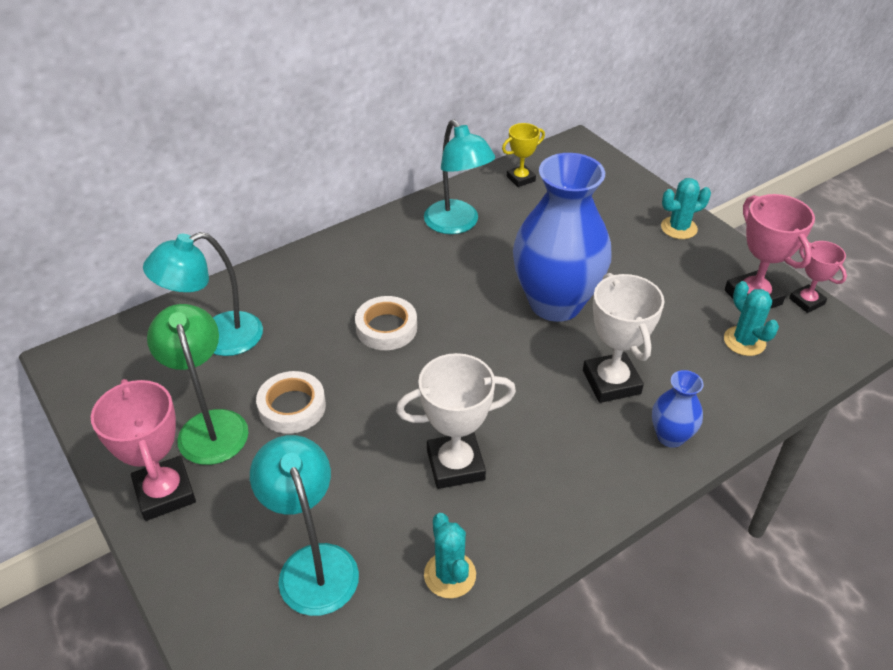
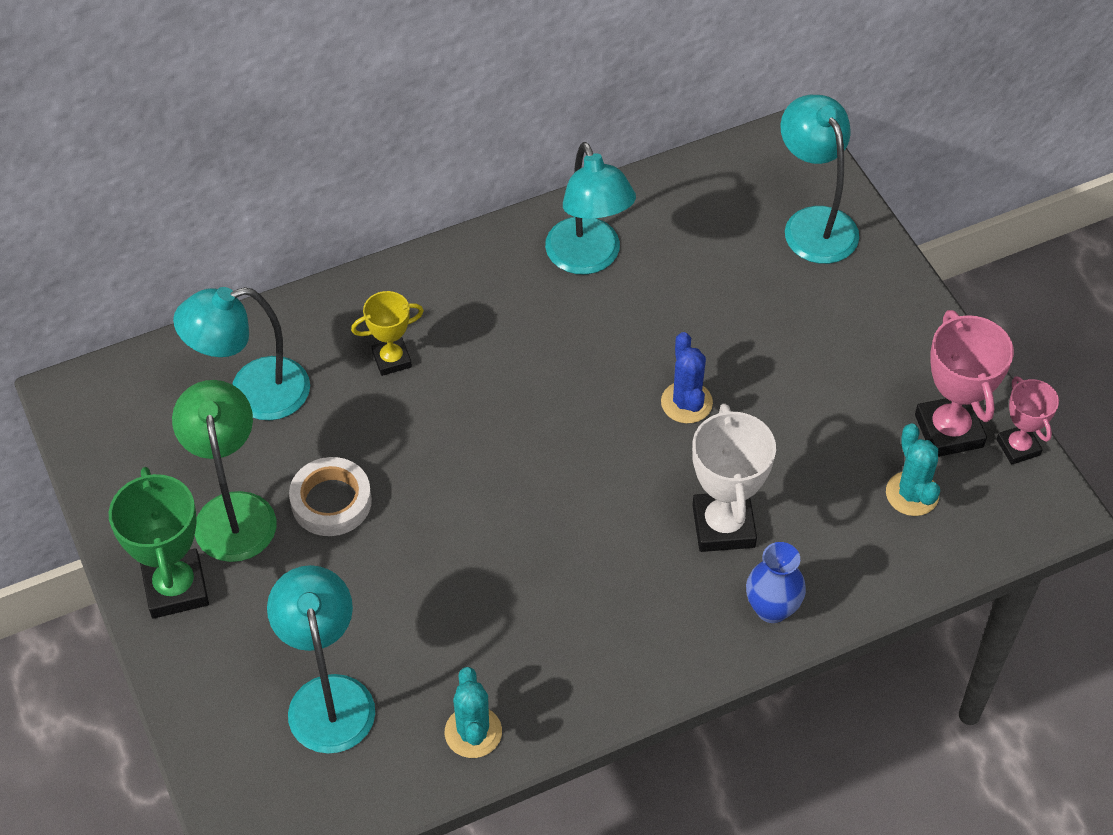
camera: 10 degrees right, 10 degrees up
pink trophy [91,379,196,521] -> green trophy [109,467,209,619]
white tape [355,296,417,350] -> none
white trophy [396,353,516,489] -> none
yellow trophy [502,123,545,187] -> yellow trophy moved to [351,291,424,376]
blue vase [513,153,612,322] -> blue cactus [661,332,713,423]
turquoise cactus [661,178,711,239] -> none
none -> turquoise lamp [780,95,859,264]

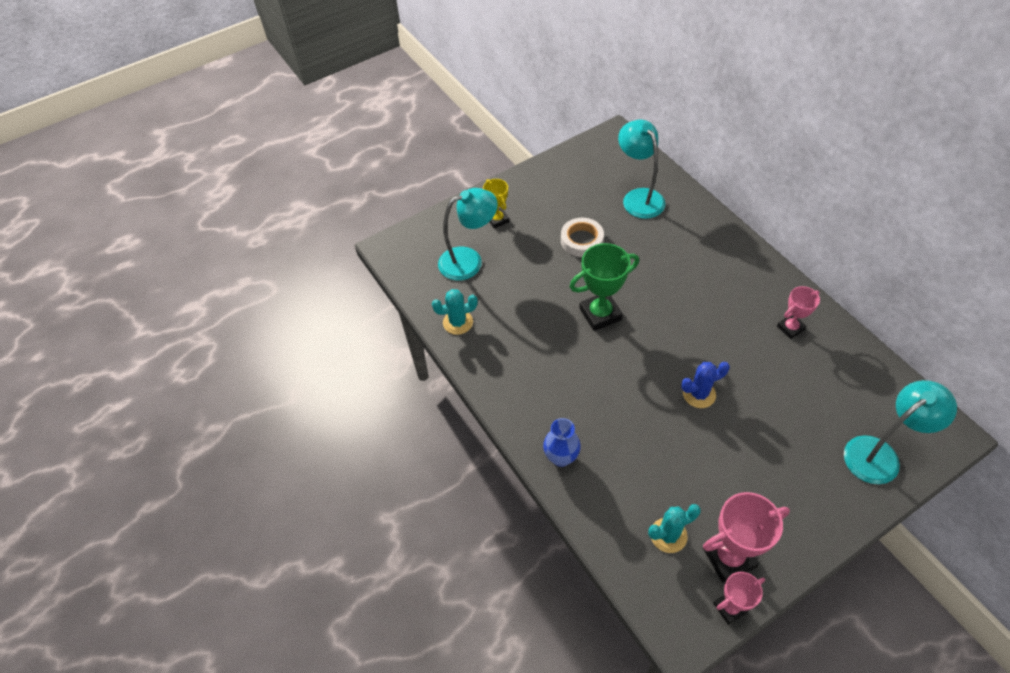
camera: 85 degrees right, 0 degrees up
green trophy [109,467,209,619] -> green trophy moved to [570,243,639,331]
green lamp [172,380,276,562] -> none
yellow trophy [351,291,424,376] -> yellow trophy moved to [483,179,509,229]
turquoise lamp [545,142,636,275] -> pink trophy [777,286,820,339]
white trophy [692,404,776,552] -> none

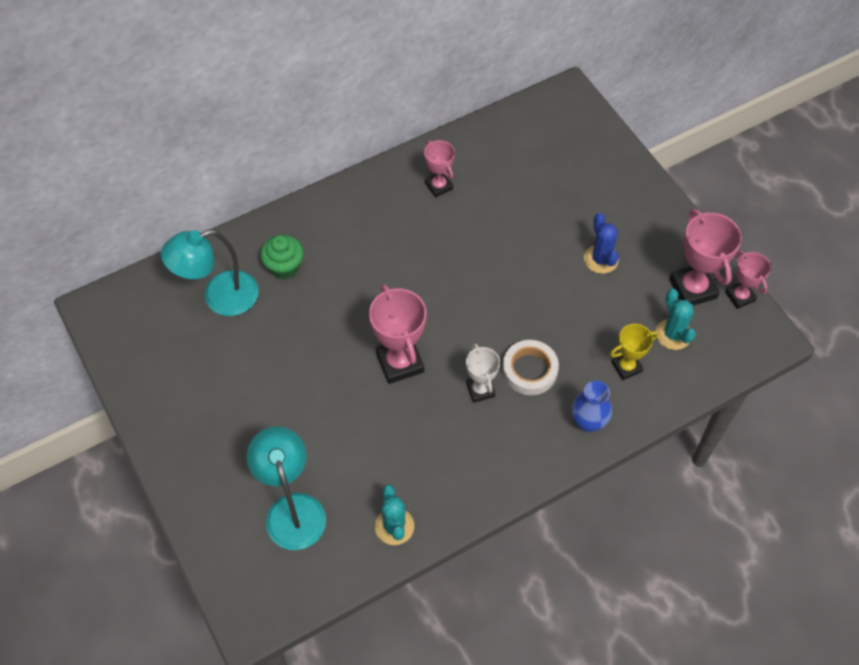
camera: 90 degrees left, 5 degrees up
yellow trophy [483,179,509,229] -> yellow trophy moved to [610,324,658,380]
white tape [561,218,604,257] -> white tape moved to [502,340,559,395]
green trophy [570,243,639,331] -> pink trophy [369,284,427,384]
blue cactus [681,362,730,408] -> blue cactus moved to [584,213,619,274]
turquoise lamp [844,380,957,484] -> none
none -> green cupcake [260,235,304,279]
none -> white trophy [466,343,500,403]

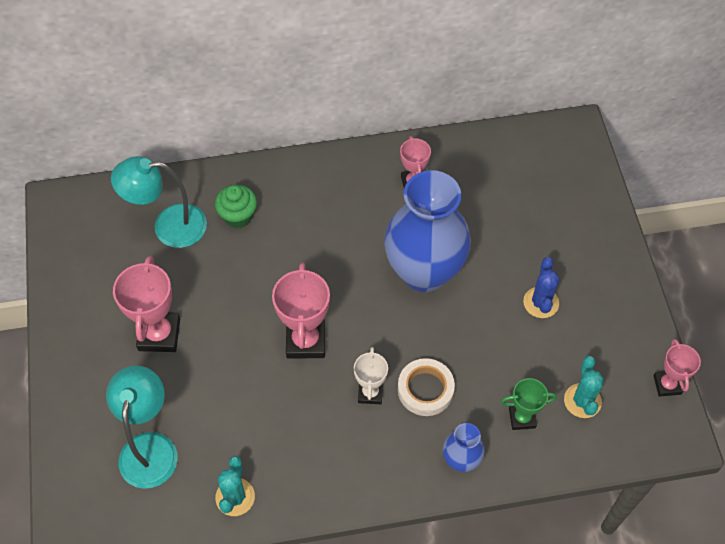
camera: 20 degrees right, 0 degrees up
yellow trophy [610,324,658,380] -> green trophy [501,378,557,430]
pink trophy [669,209,742,306] -> pink trophy moved to [113,256,180,352]
none -> blue vase [384,170,471,292]

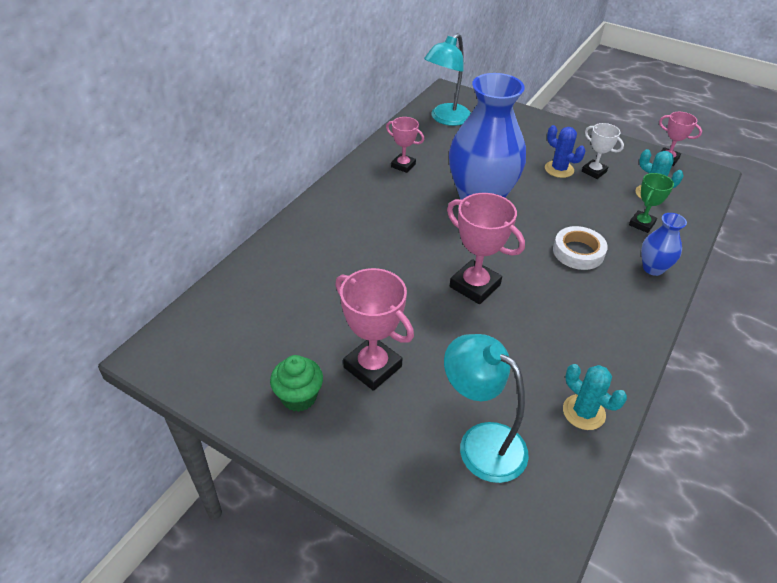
camera: 50 degrees left, 15 degrees down
turquoise lamp [111,156,207,248] -> turquoise lamp moved to [424,33,471,126]
green cupcake [215,185,257,228] -> green cupcake moved to [270,355,323,412]
white trophy [354,347,388,404] -> white trophy moved to [582,123,624,179]

